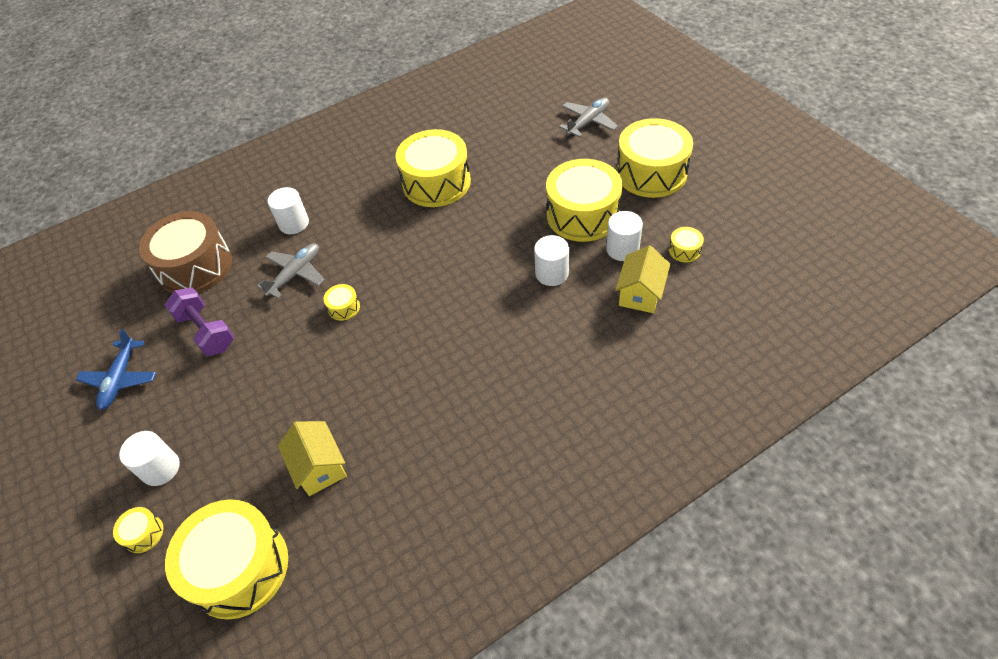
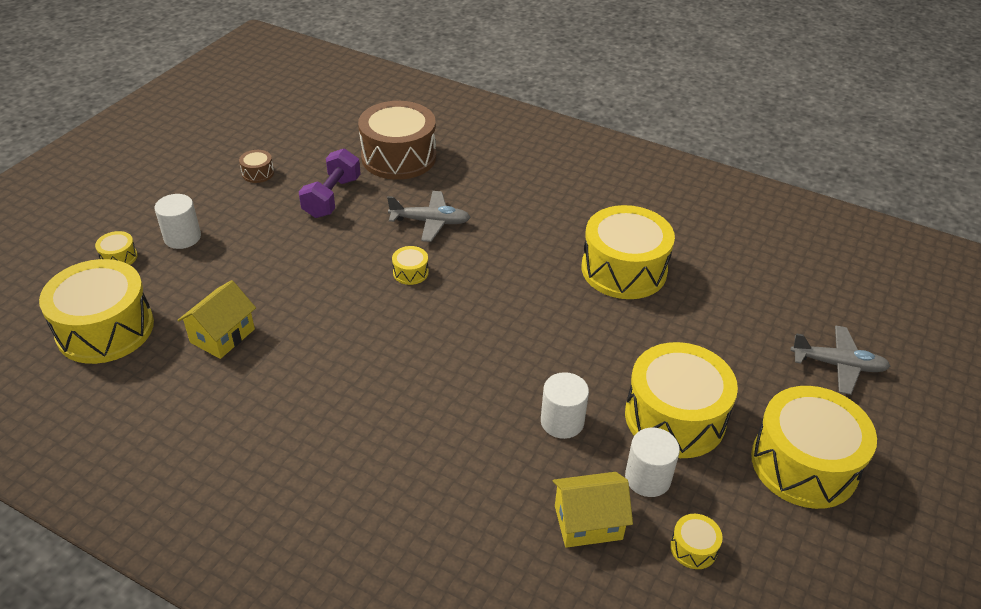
camera: 55 degrees right, 10 degrees down
blue plane [76,329,156,410] -> brown drum [239,150,274,183]
white cylinder [268,187,309,234] -> none

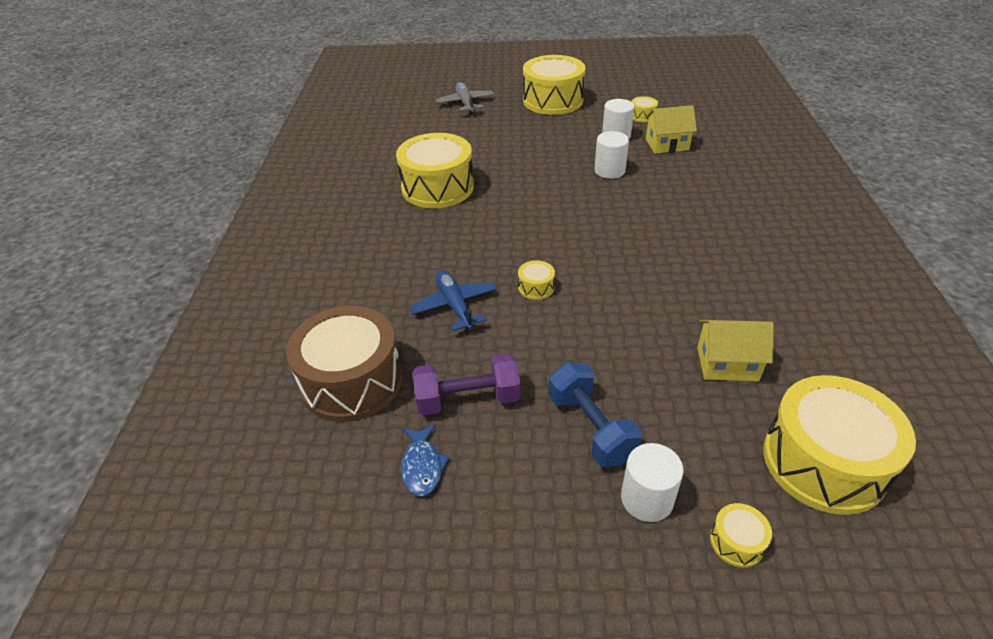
camera: 115 degrees left, 0 degrees up
brown drum [239,150,274,183] -> none
grey plane [387,191,471,242] -> blue plane [410,270,497,331]
yellow house [552,472,633,548] -> yellow house turned 60 degrees counterclockwise [645,105,697,153]
yellow drum [625,342,738,458] -> none
none -> blue fish [401,424,450,496]
none -> blue dumbbell [549,362,642,467]

